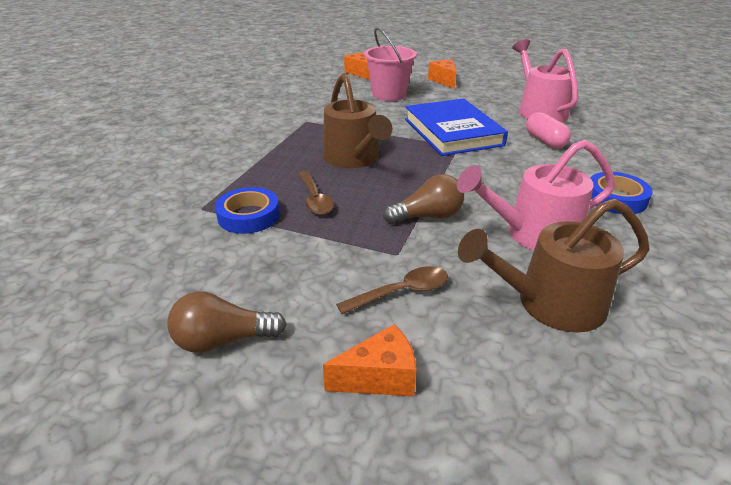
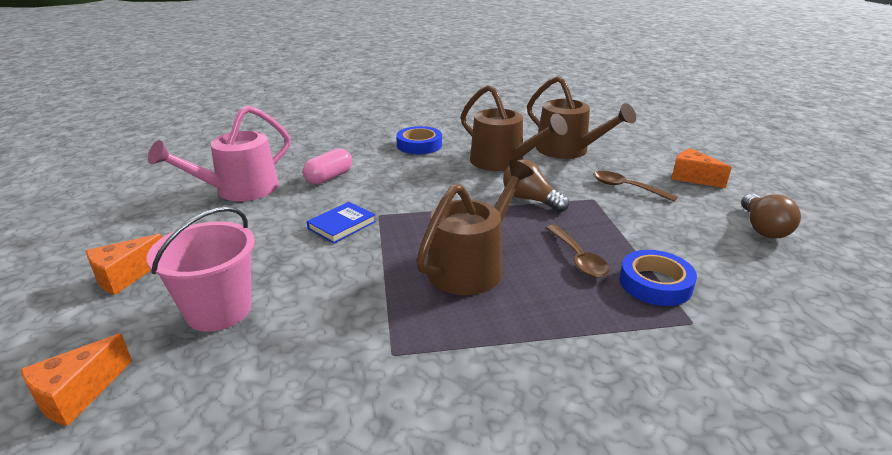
camera: 120 degrees left, 5 degrees down
brown light bulb [167,291,287,353] -> brown light bulb turned 45 degrees clockwise [741,194,801,238]
brown spoon [299,171,334,215] -> brown spoon turned 120 degrees clockwise [546,225,610,278]
blue book [405,98,508,156] -> blue book [307,202,376,243], size x0.47
pink watering can [457,140,615,251] -> brown watering can [461,85,568,171]

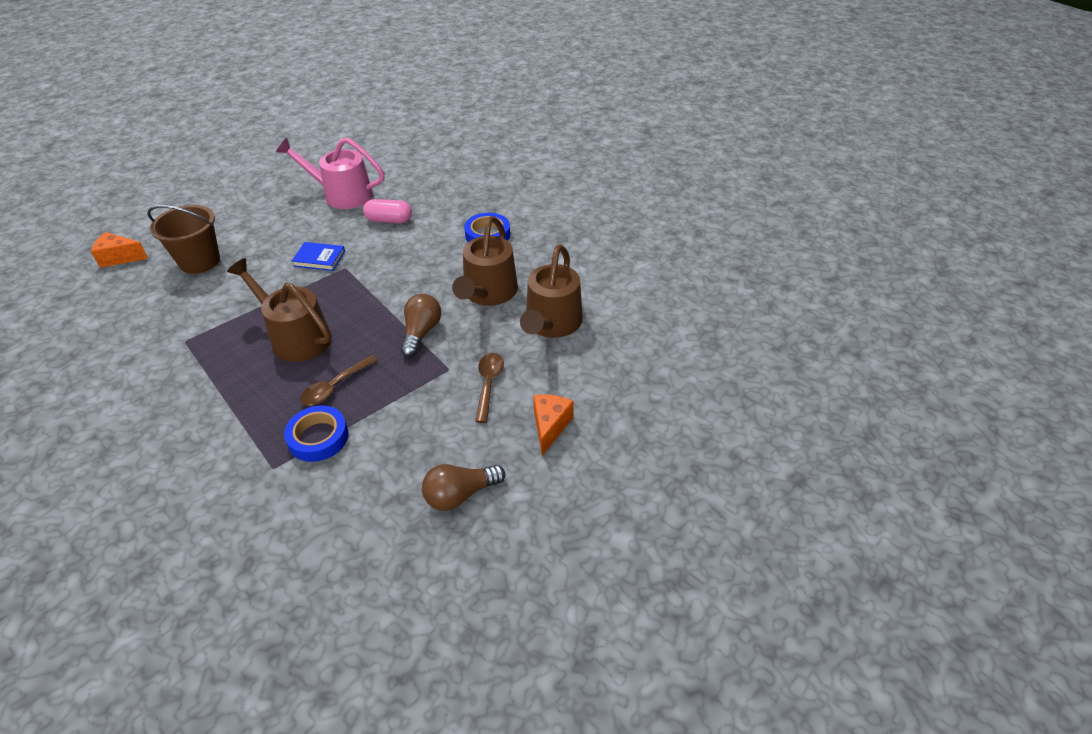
camera: 60 degrees right, 15 degrees up
orange cheese [86,234,162,295] -> none
pink bucket [147,207,255,332] -> brown bucket [147,205,220,274]
brown watering can [416,160,534,295] -> brown watering can turned 150 degrees counterclockwise [227,258,332,362]

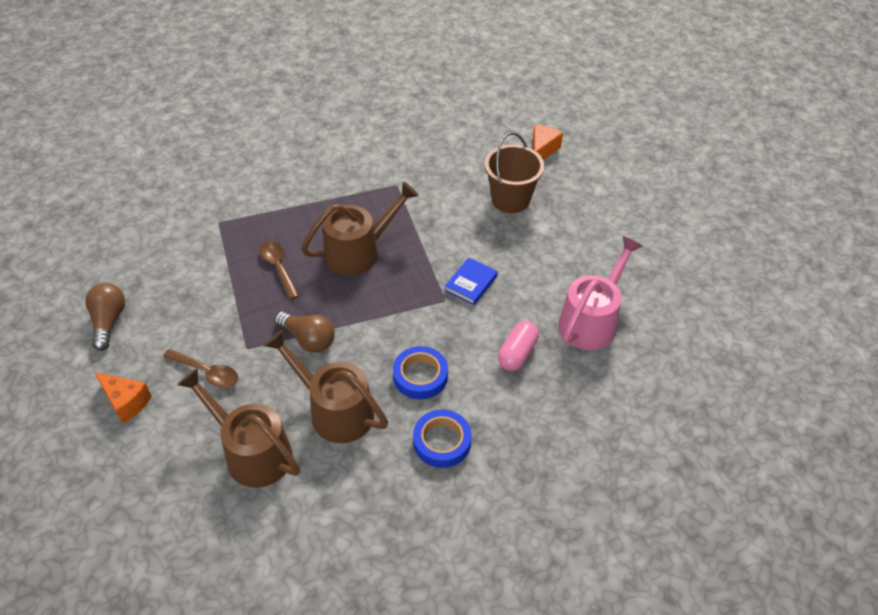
camera: 110 degrees right, 5 degrees up
blue tape [284,405,349,462] -> blue tape moved to [393,346,448,400]

